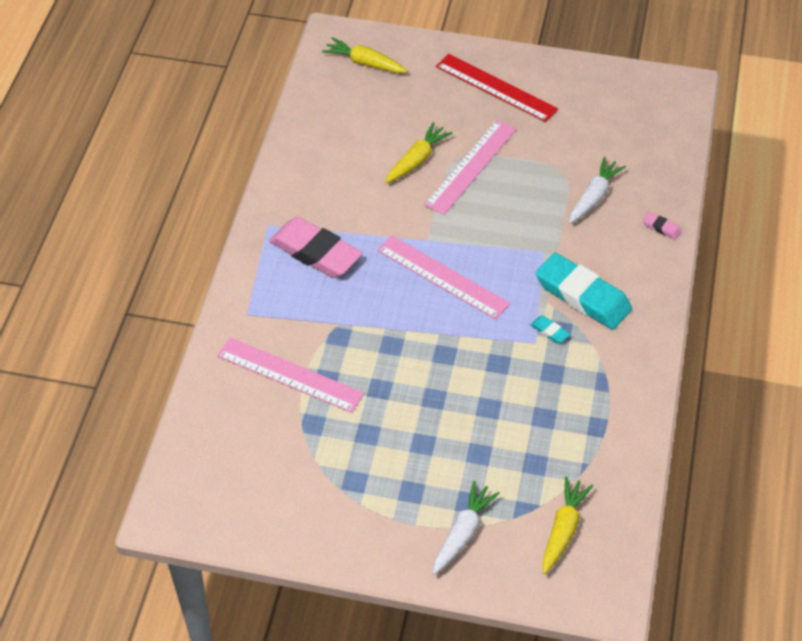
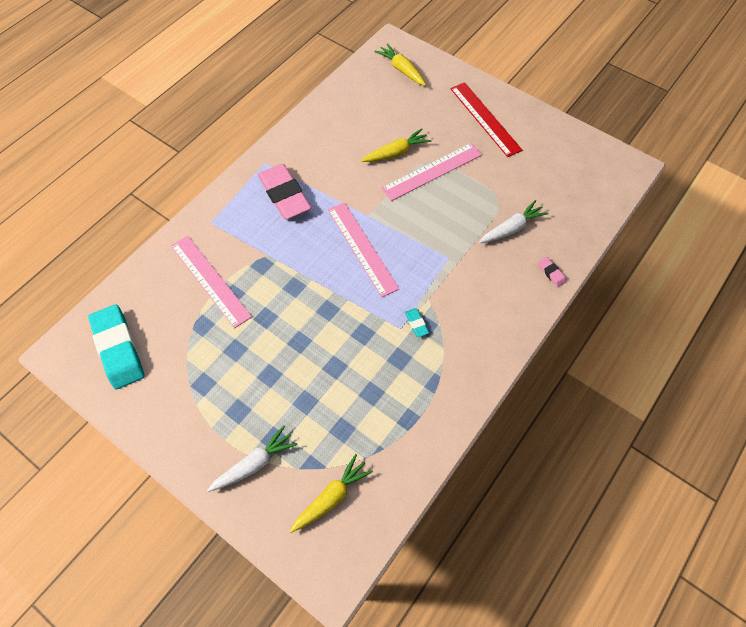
camera: 25 degrees right, 10 degrees up
turquoise eraser [536,253,632,330] -> turquoise eraser moved to [88,304,145,389]

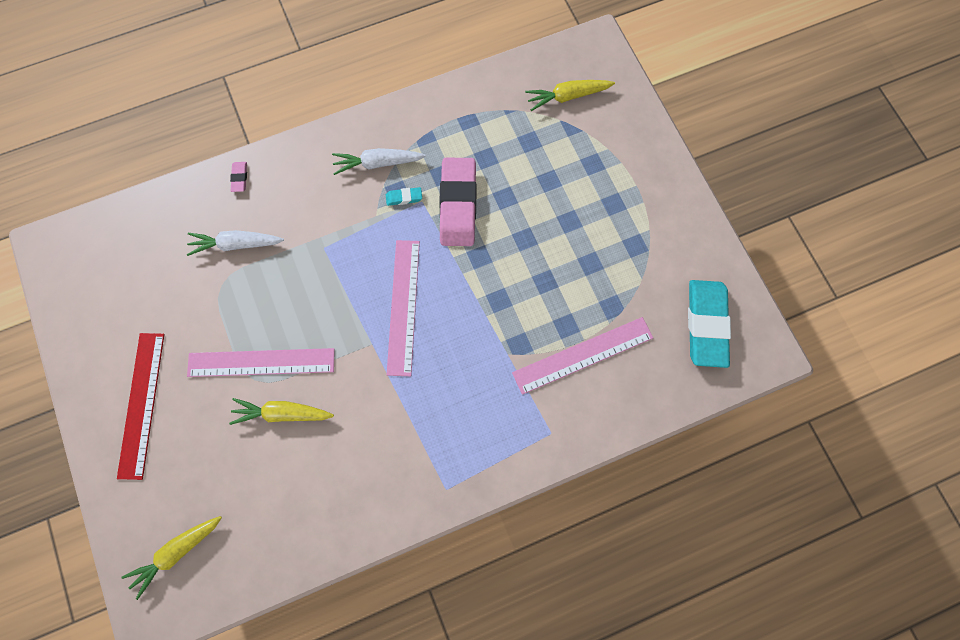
camera: 150 degrees left, 10 degrees up
pink ruler [171,236,252,328] -> pink ruler turned 75 degrees clockwise [512,317,653,395]
white carrot [207,425,297,492] -> white carrot moved to [332,148,426,175]
pink eraser [258,164,311,219] -> pink eraser moved to [439,158,476,246]
yellow carrot [375,43,426,86] -> yellow carrot turned 60 degrees clockwise [122,516,222,600]
turquoise eraser [405,308,429,337] -> turquoise eraser turned 75 degrees clockwise [386,187,422,206]

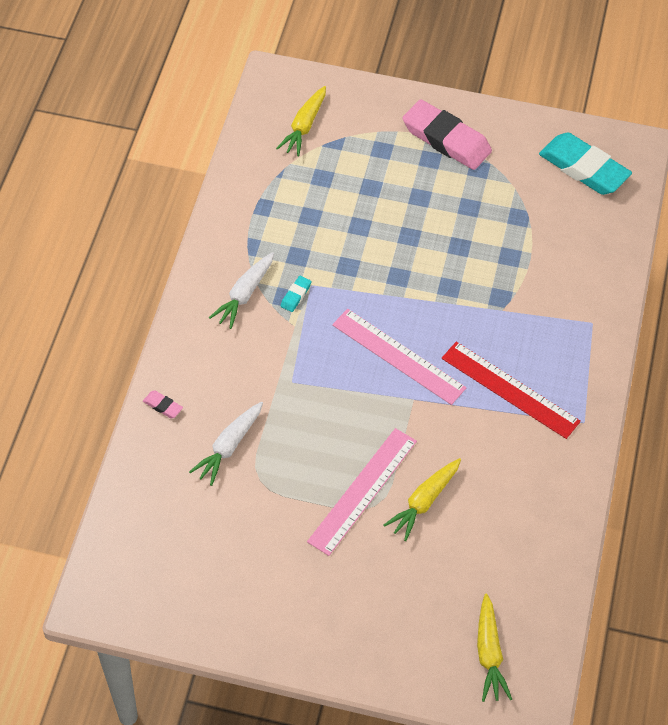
camera: 55 degrees left, 15 degrees down
red ruler [117,333,164,480] -> red ruler moved to [442,342,581,439]
pink eraser [439,158,476,246] -> pink eraser moved to [403,99,492,170]
pink ruler [512,317,653,395] -> none

